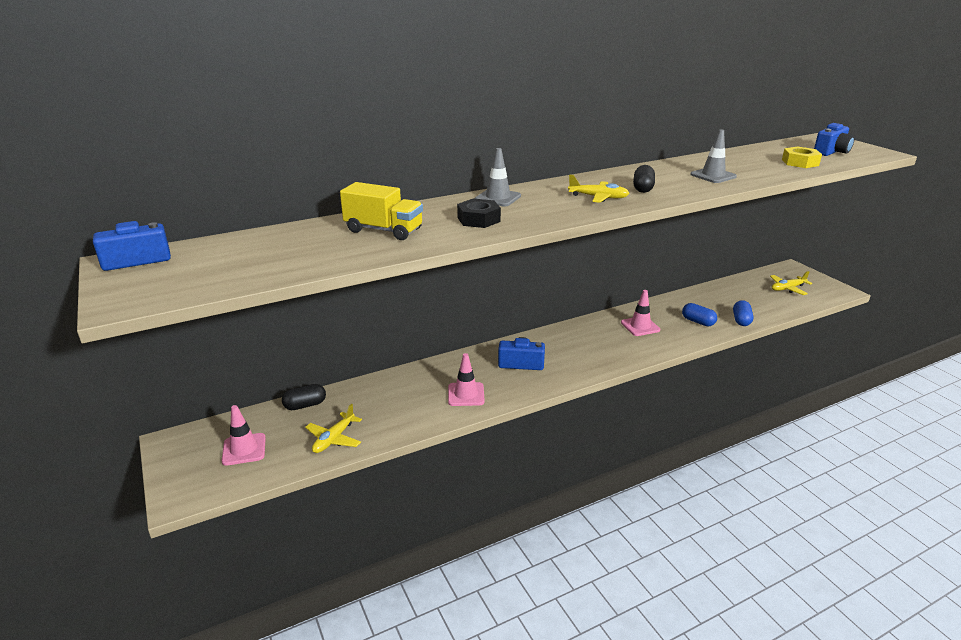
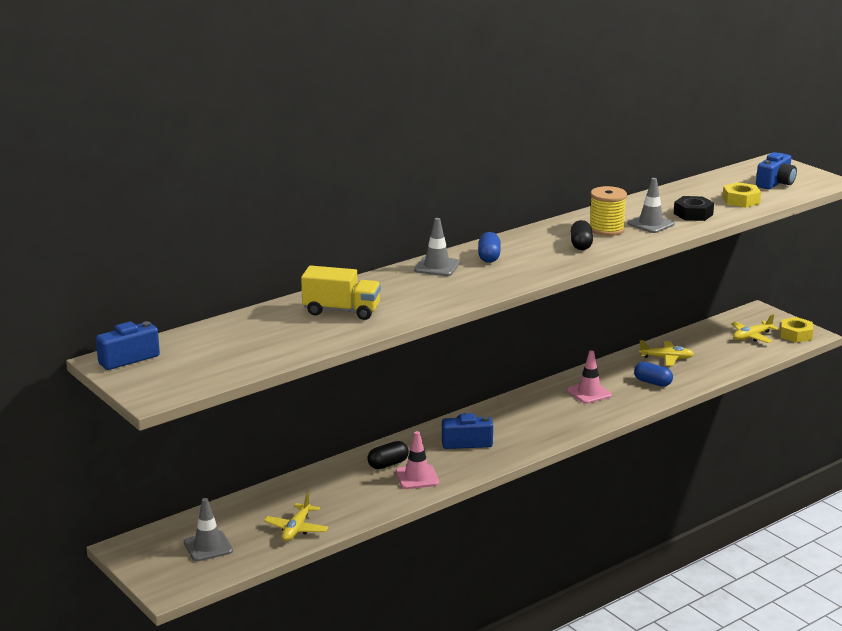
camera: 10 degrees left, 5 degrees down
pink traffic cone [222,405,266,466] -> grey traffic cone [184,498,233,561]
black capsule [282,384,326,410] -> black capsule moved to [367,441,409,469]
black nut [457,199,501,228] -> black nut moved to [674,196,714,221]
yellow plane [568,174,629,203] -> yellow plane moved to [639,340,694,366]
blue capsule [733,300,753,326] -> blue capsule moved to [478,232,501,263]
none -> yellow spool [590,186,627,236]
none -> yellow nut [780,317,813,343]

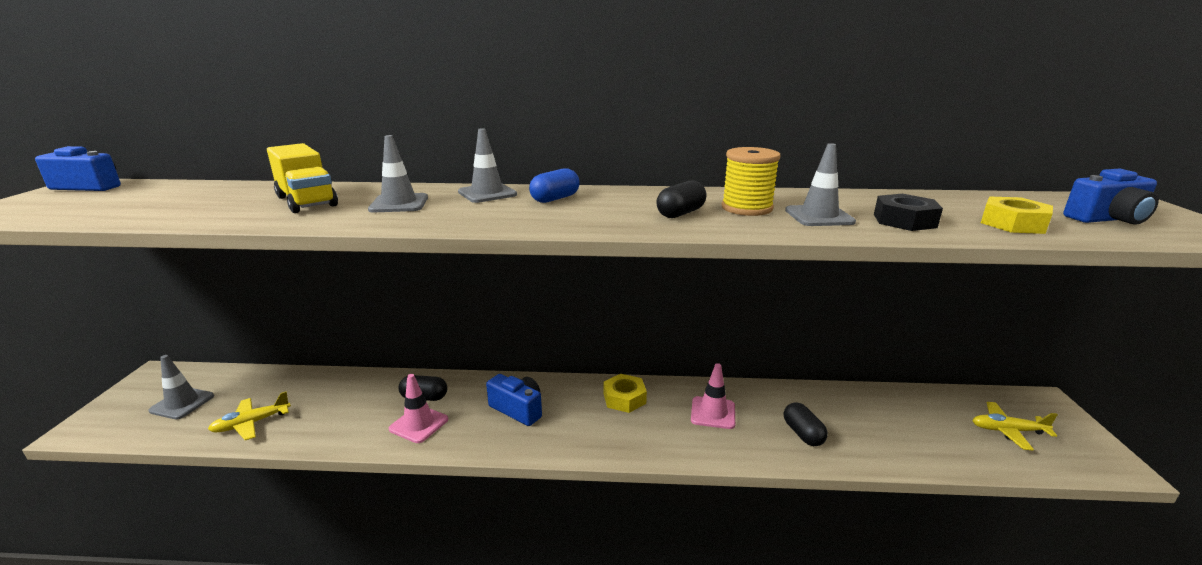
camera: 40 degrees right, 0 degrees up
blue capsule [634,362,673,387] -> black capsule [784,402,828,446]
yellow plane [639,340,694,366] -> none
yellow nut [780,317,813,343] -> yellow nut moved to [604,374,647,413]
none -> grey traffic cone [368,135,428,212]

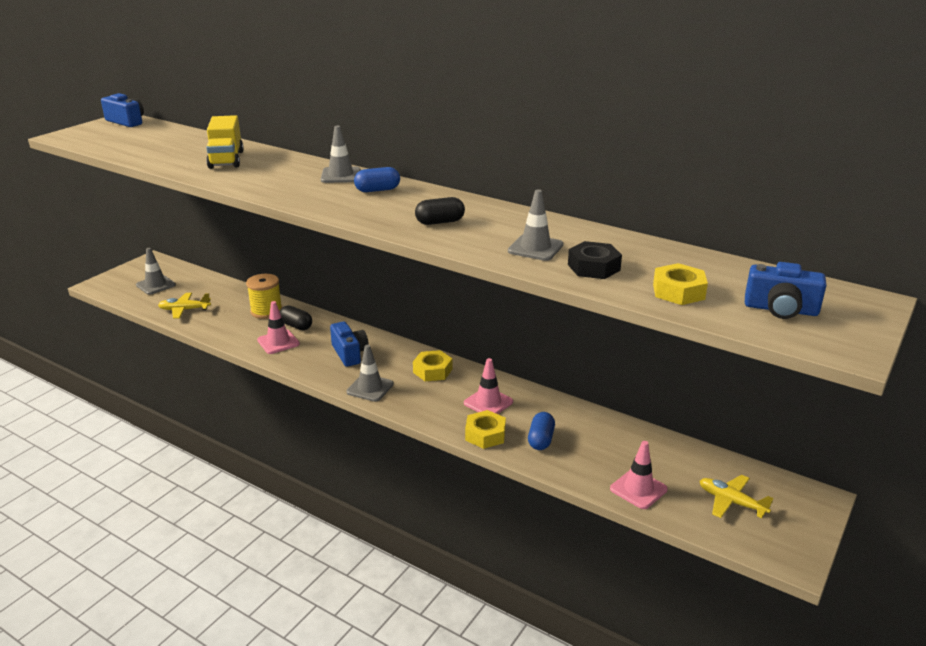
camera: 30 degrees right, 5 degrees up
grey traffic cone [368,135,428,212] -> grey traffic cone moved to [346,345,394,402]
yellow spool [721,147,781,216] -> yellow spool moved to [246,274,282,319]
black capsule [784,402,828,446] -> blue capsule [528,412,555,450]
none -> yellow nut [465,410,506,449]
none -> pink traffic cone [610,441,668,509]

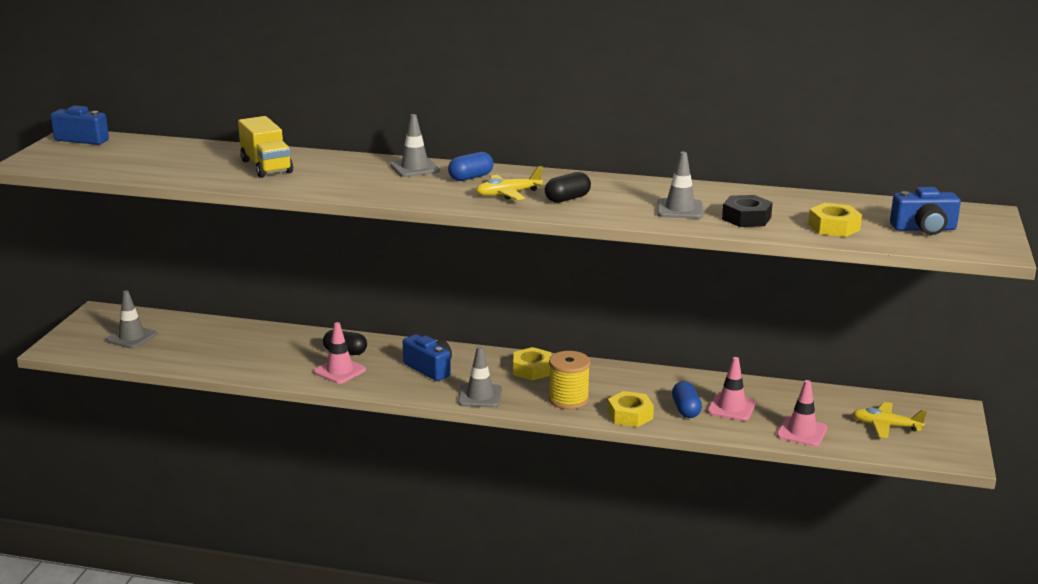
camera: 20 degrees left, 5 degrees down
yellow plane [158,293,211,319] -> yellow plane moved to [476,166,545,200]
yellow spool [246,274,282,319] -> yellow spool moved to [548,351,590,409]
pink traffic cone [464,358,513,414] -> pink traffic cone moved to [707,357,756,421]

